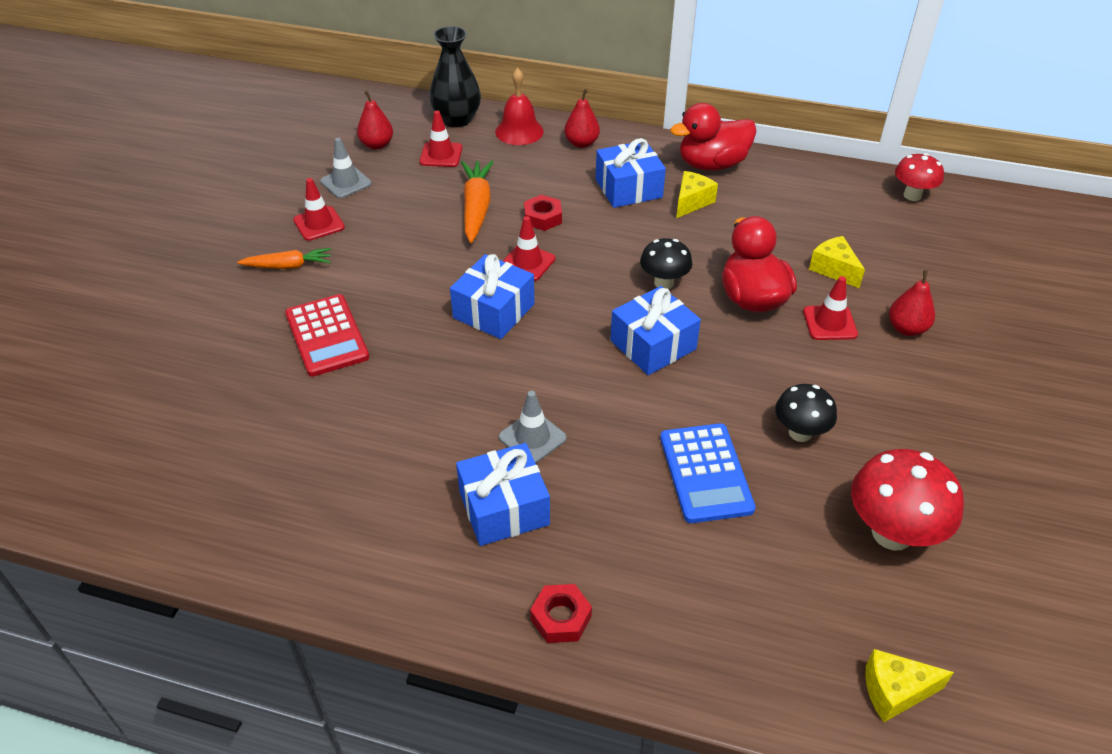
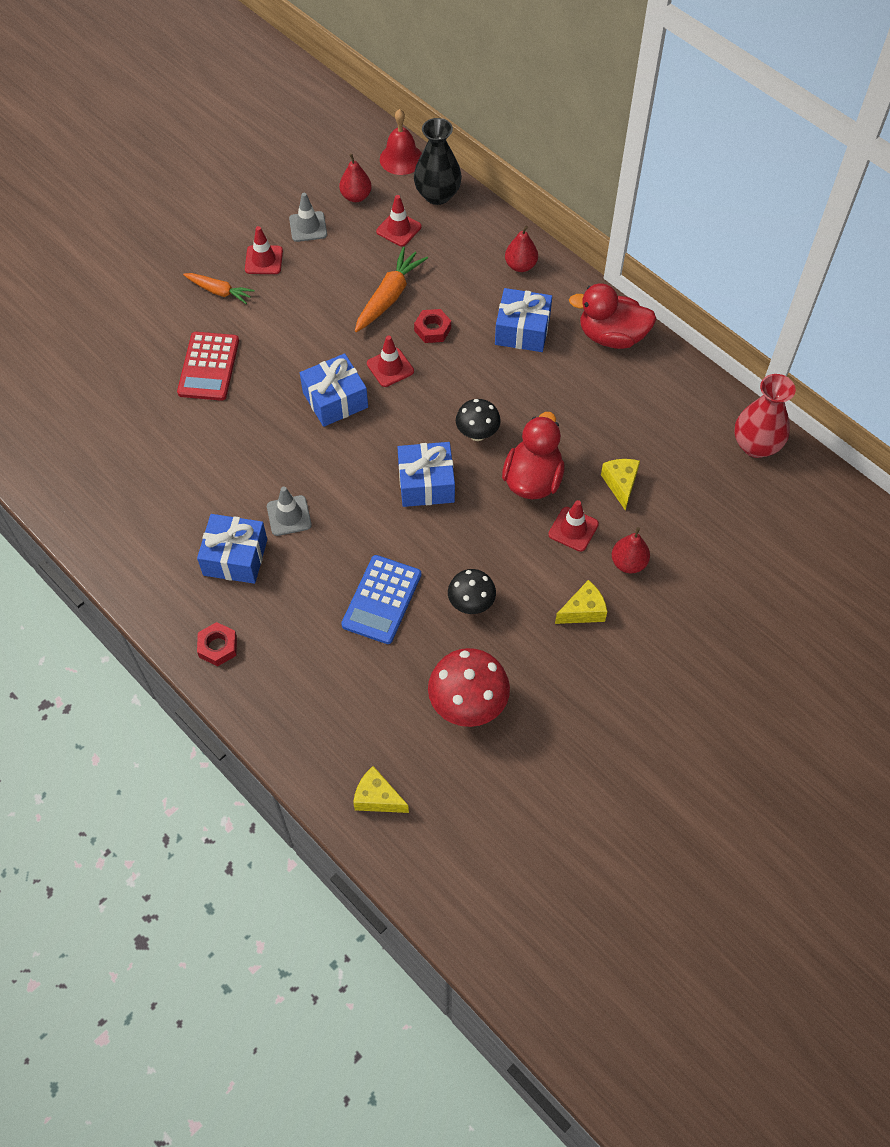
camera: 30 degrees right, 15 degrees up
red bell [495,68,544,145] -> red bell moved to [380,109,422,175]
yellow cheese [676,171,718,218] -> yellow cheese moved to [555,580,607,624]
red mushroom [895,153,944,201] -> red vase [735,374,796,458]

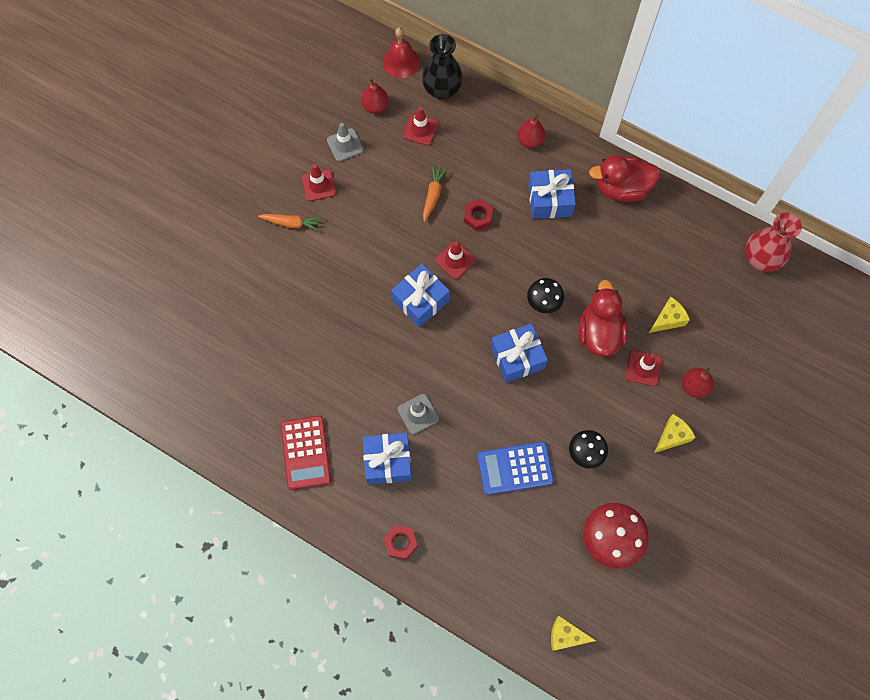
camera: 15 degrees left, 10 degrees up
red calculator [177,332,239,401] -> red calculator moved to [281,416,331,490]
blue calculator [341,555,421,644] -> blue calculator turned 75 degrees clockwise [478,442,554,495]
orange carrot [355,247,428,332] -> orange carrot [423,165,448,222], size x0.65
yellow cheese [601,459,640,511] -> yellow cheese turned 75 degrees clockwise [649,297,690,333]

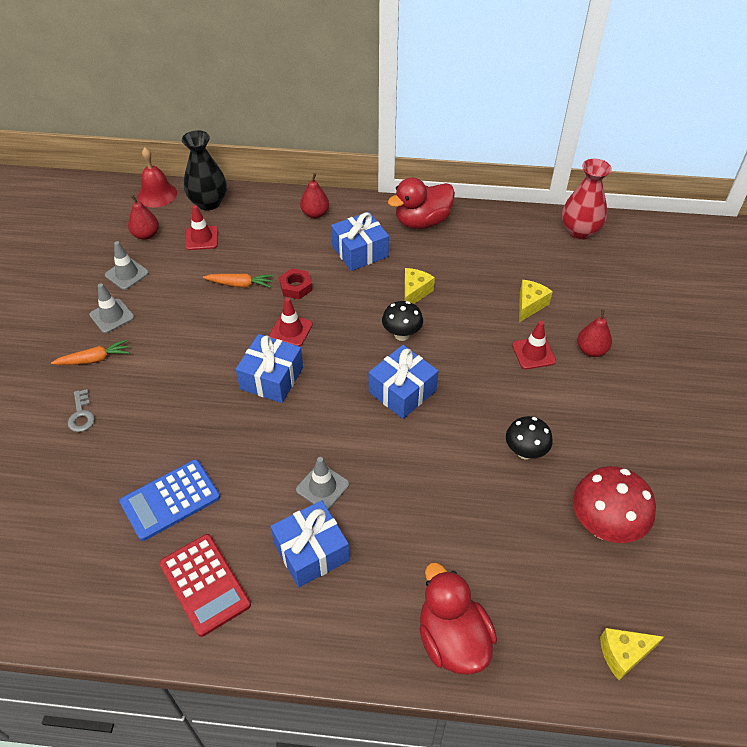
camera: 25 degrees left, 20 degrees down
red traffic cone [302,164,336,201] -> grey traffic cone [89,283,134,333]
red nut [384,525,418,560] -> none
orange carrot [423,165,448,222] -> orange carrot turned 105 degrees clockwise [203,273,274,288]
blue calculator [478,442,554,495] -> blue calculator moved to [119,459,220,541]
red duck [578,280,628,357] -> red duck moved to [419,562,497,675]
yellow cheese [654,414,696,453] -> yellow cheese moved to [405,268,435,304]
none -> grey key [68,389,95,432]

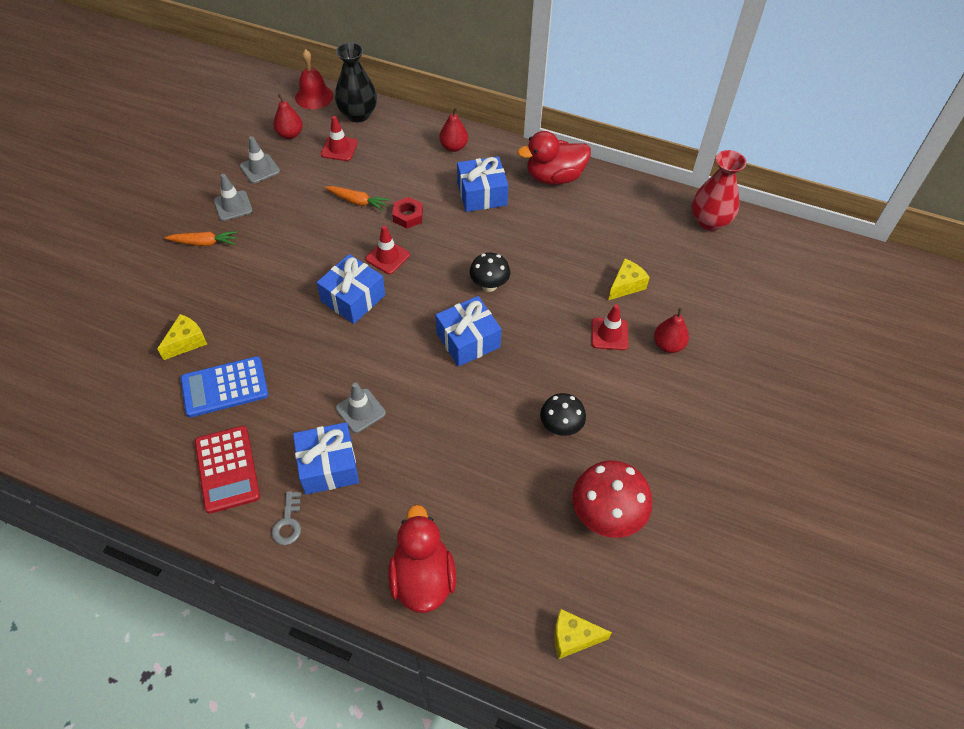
camera: 15 degrees right, 5 degrees up
grey key [68,389,95,432] -> grey key moved to [272,491,301,545]
yellow cheese [405,268,435,304] -> yellow cheese moved to [157,314,207,360]

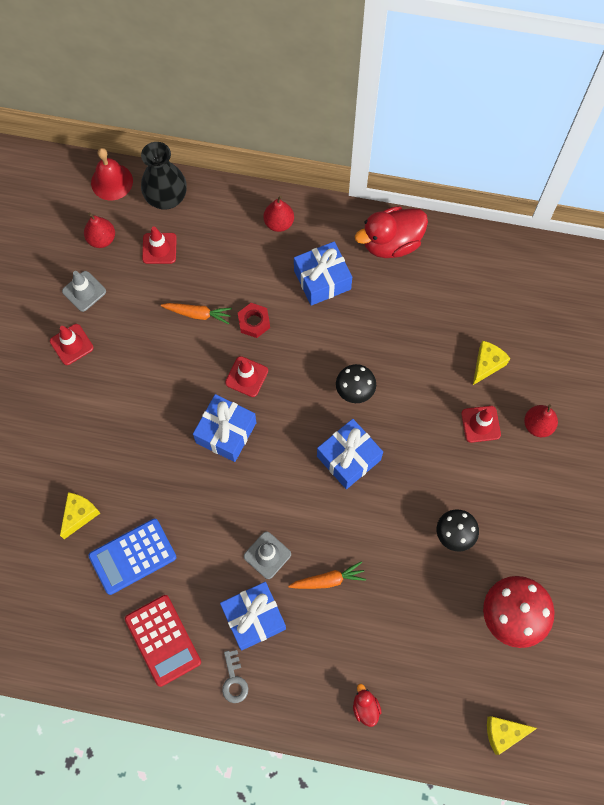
camera: 10 degrees left, 15 degrees up
orange carrot [165,231,238,246] -> orange carrot moved to [288,561,366,589]
grey traffic cone [214,174,252,221] -> red traffic cone [50,324,94,365]
red duck [388,505,456,613] -> red duck [353,684,381,727], size x0.47
red vase [692,150,746,231] -> none

